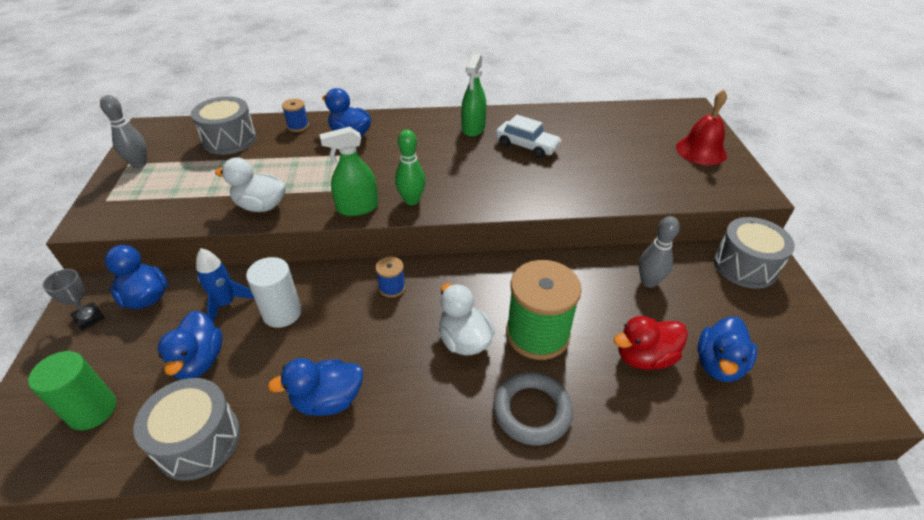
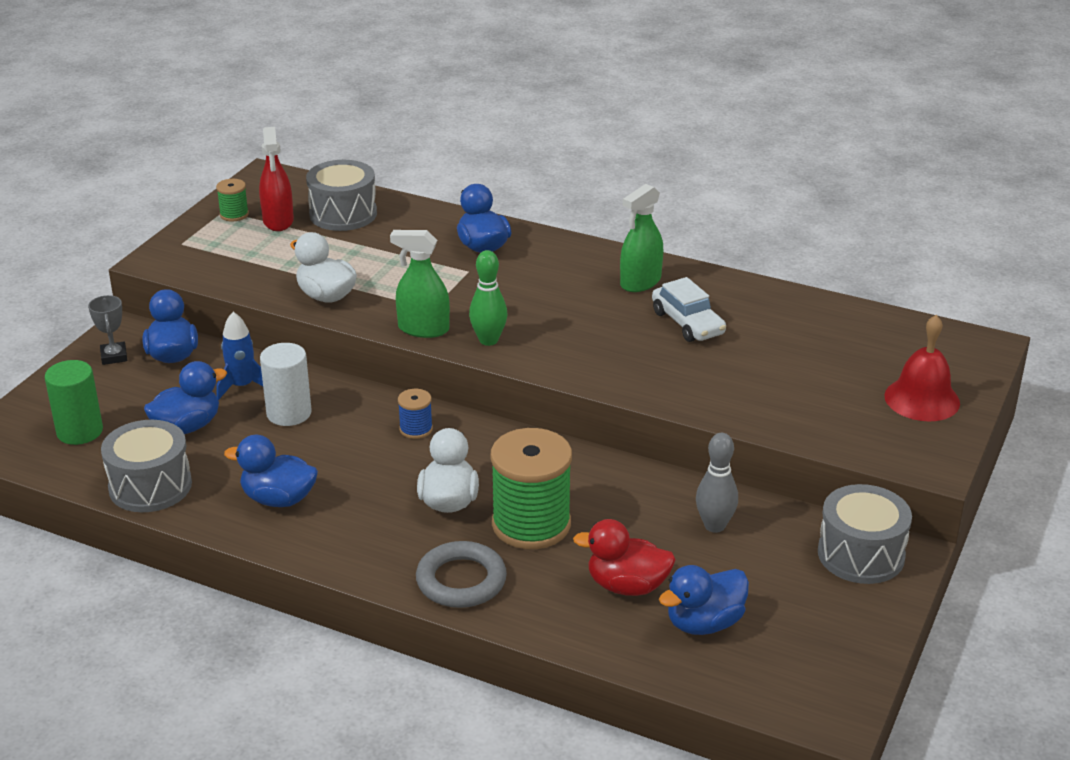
camera: 30 degrees right, 10 degrees down
grey bowling pin [100,95,147,168] -> green spool [216,179,249,222]
blue duck [158,311,222,380] -> blue duck turned 150 degrees counterclockwise [144,361,227,434]
blue spool [282,99,309,132] -> none
none -> red spray bottle [259,127,294,231]

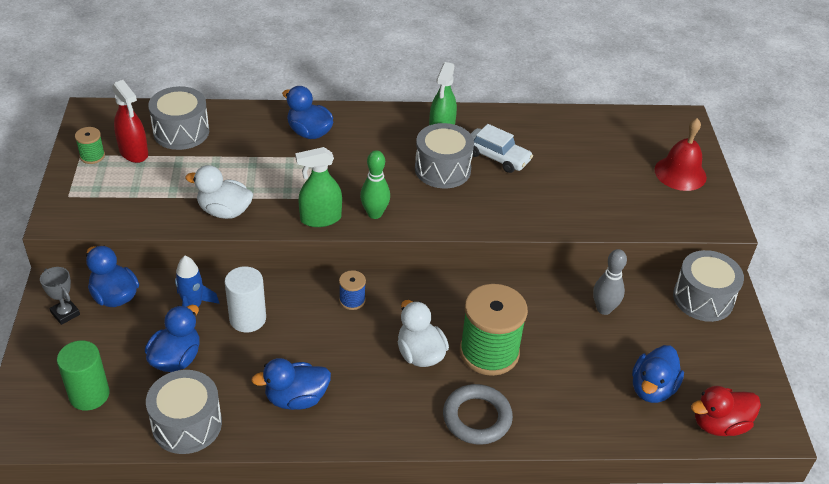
camera: 30 degrees left, 10 degrees up
red duck [573,519,676,596] -> red duck moved to [691,386,761,436]
none -> grey drum [415,123,474,188]

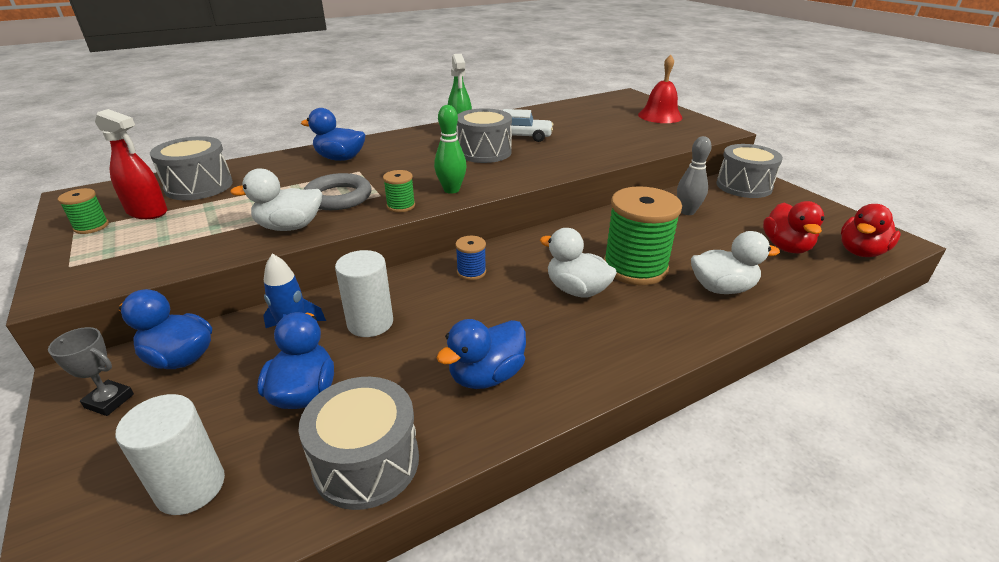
camera: 25 degrees left, 10 degrees down
green cylinder [57,340,109,411] -> white cylinder [115,394,225,515]
green spray bottle [295,147,342,227] -> green spool [383,170,415,212]
grey ring [443,384,513,445] -> grey ring moved to [303,173,372,210]
blue duck [632,345,684,403] -> red duck [763,201,824,253]
none -> white duck [691,231,780,294]

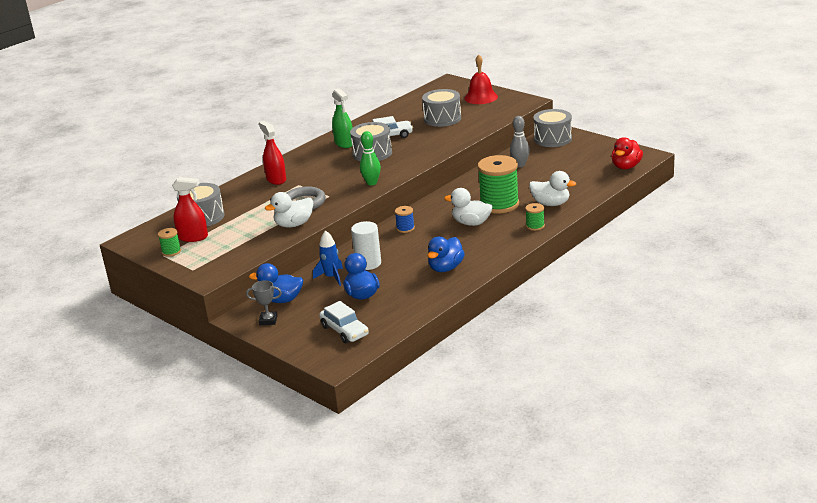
camera: 15 degrees left, 5 degrees down
white cylinder [115,394,225,515] -> white car [319,301,369,343]
grey drum [299,377,419,510] -> grey drum moved to [422,89,461,127]
blue duck [301,108,365,161] -> red spray bottle [259,121,286,185]
green spool [383,170,415,212] -> green spool moved to [525,203,545,231]
white duck [691,231,780,294] -> white duck turned 45 degrees clockwise [529,171,576,206]
red duck [763,201,824,253] -> none

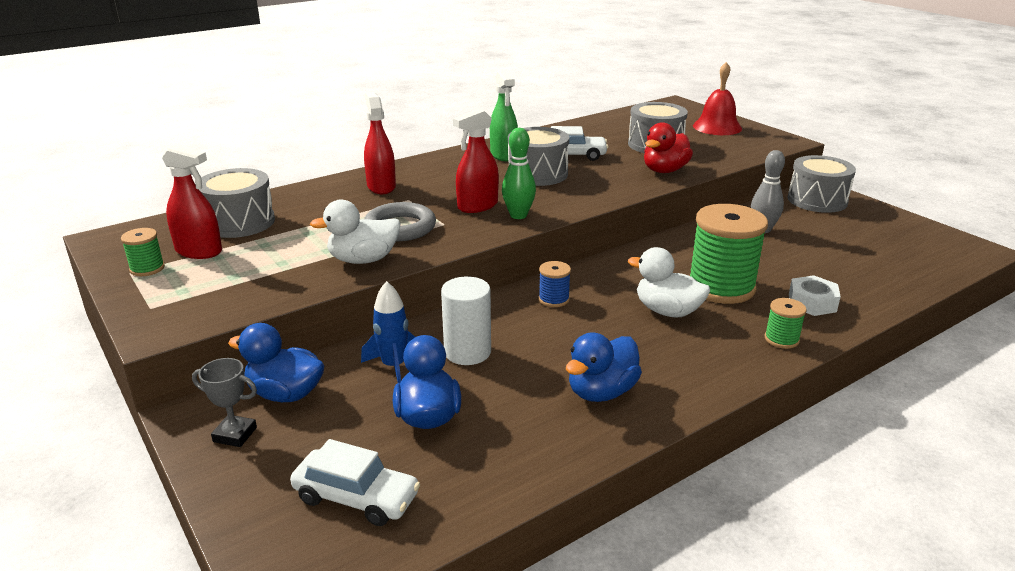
camera: 10 degrees right, 0 degrees up
white car [319,301,369,343] -> white car turned 45 degrees counterclockwise [290,439,420,526]
white duck [529,171,576,206] -> white nut [789,275,841,316]
red duck [611,137,643,170] -> red duck moved to [644,122,693,173]
none -> red spray bottle [453,109,499,213]

